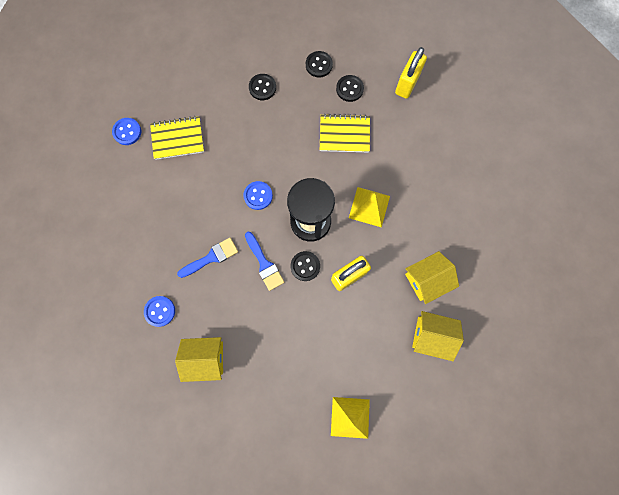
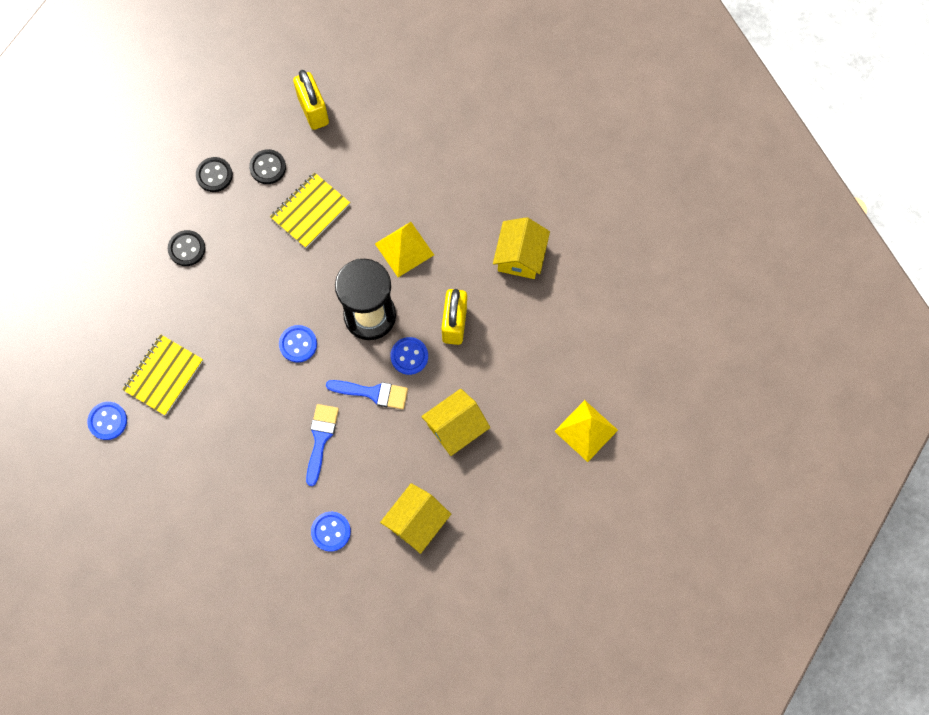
camera: 50 degrees left, 5 degrees down
black button [291,251,320,281] -> blue button [390,337,428,375]
yellow house [412,311,464,361] -> yellow house moved to [421,389,490,456]

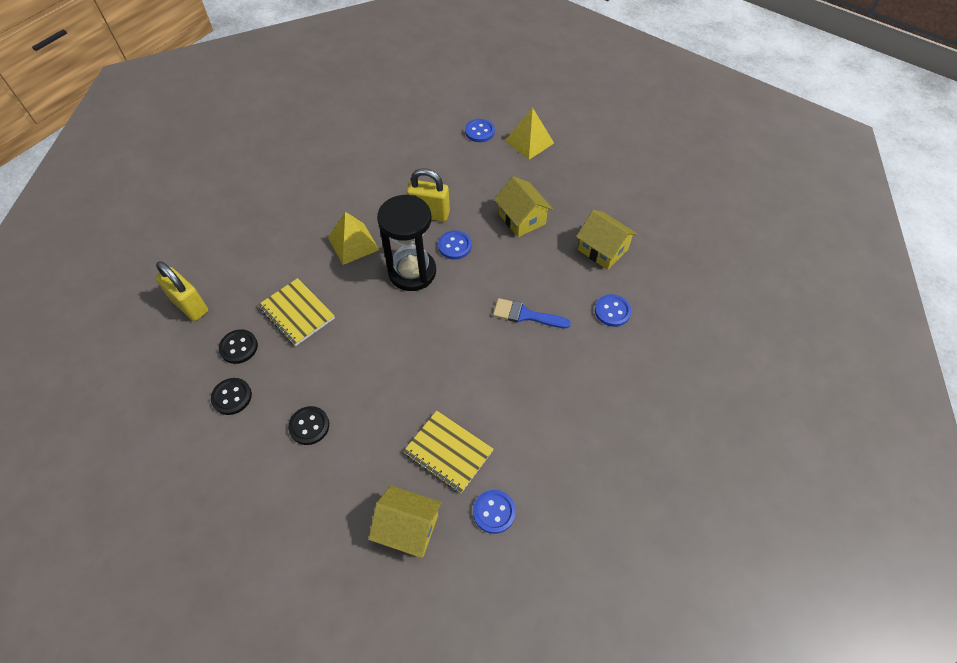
camera: 85 degrees left, 15 degrees down
blue button [279,325,317,363] -> blue button moved to [465,119,495,142]
yellow padlock [293,70,329,130] -> yellow padlock turned 60 degrees clockwise [155,261,208,321]
blue brush [326,380,408,409] -> none
yellow house [493,217,550,279] -> yellow house moved to [368,485,442,558]

